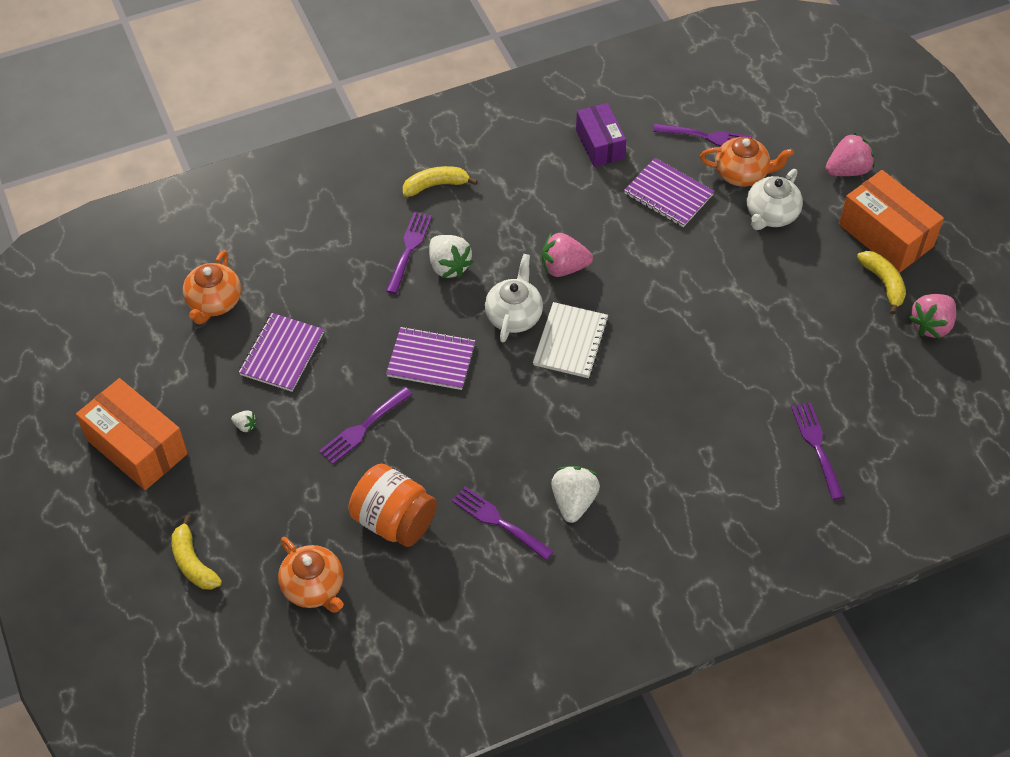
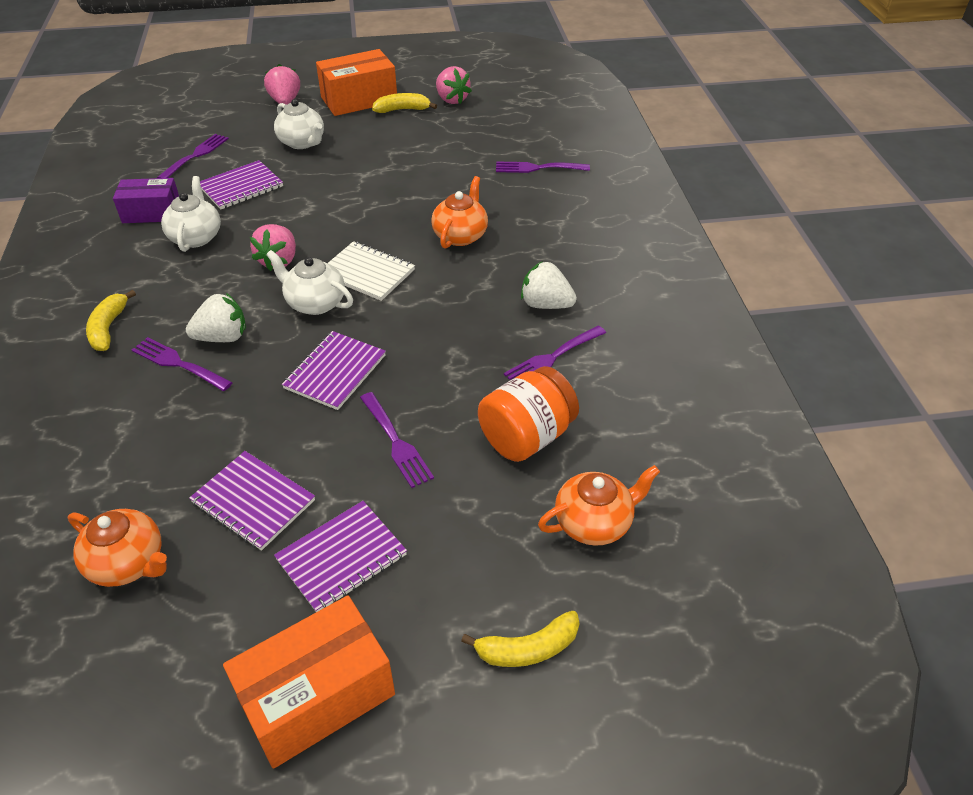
camera: 75 degrees left, 10 degrees down
white strawberry [231,410,257,432] -> purple notebook [274,501,407,612]
orange teapot [700,137,794,187] -> orange teapot moved to [431,176,488,249]
none -> white teapot [161,176,221,252]

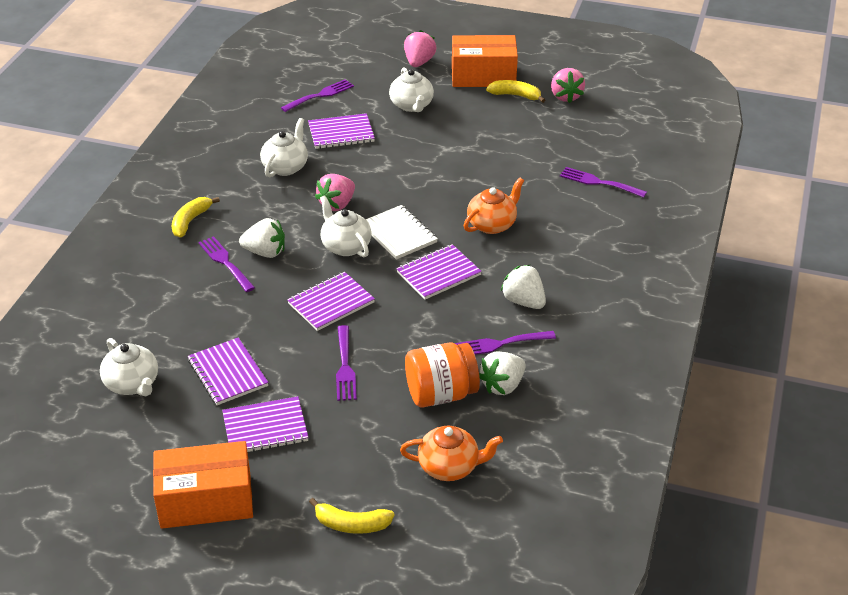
camera: 25 degrees right, 5 degrees down
orange teapot [68,509,167,587] -> white teapot [100,338,158,396]
purple box [113,178,179,223] -> none
none -> purple notebook [396,244,482,299]
none -> white strawberry [479,351,526,395]

